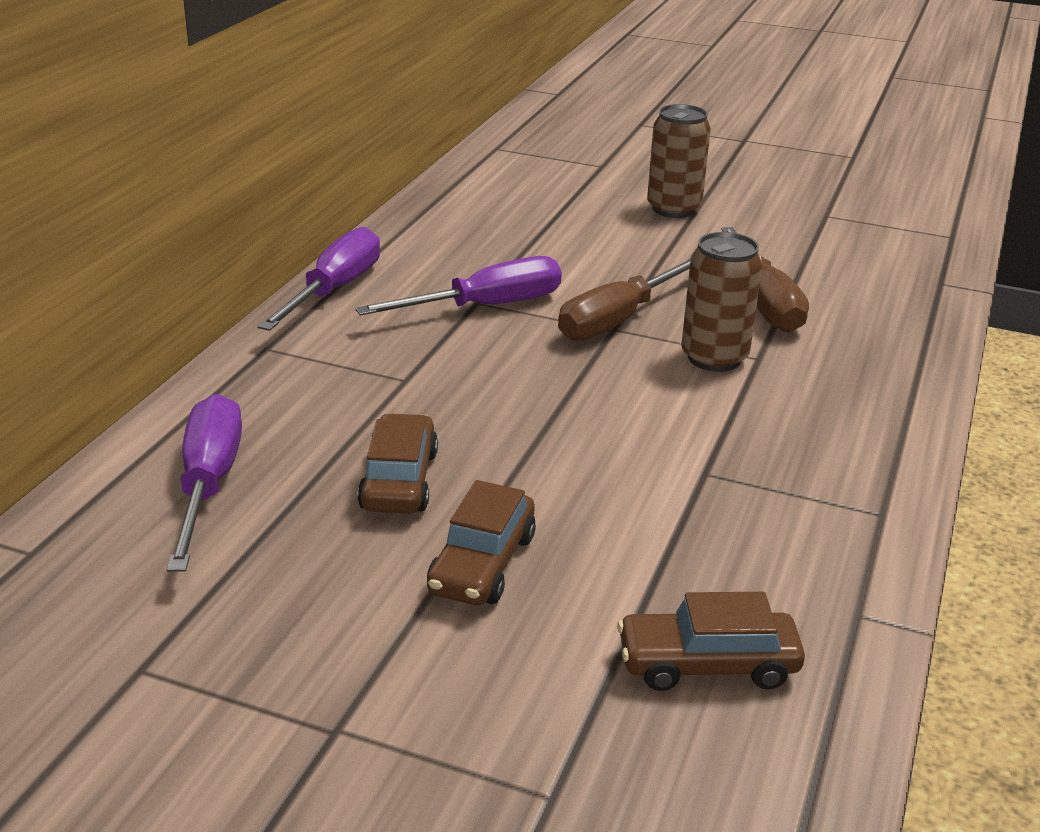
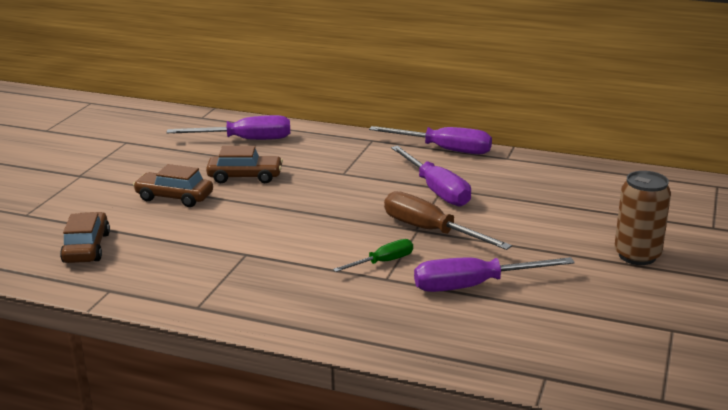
camera: 90 degrees right, 5 degrees down
brown can [681,232,762,372] -> green screwdriver [333,239,413,272]
brown screwdriver [721,227,809,333] -> purple screwdriver [414,257,575,292]

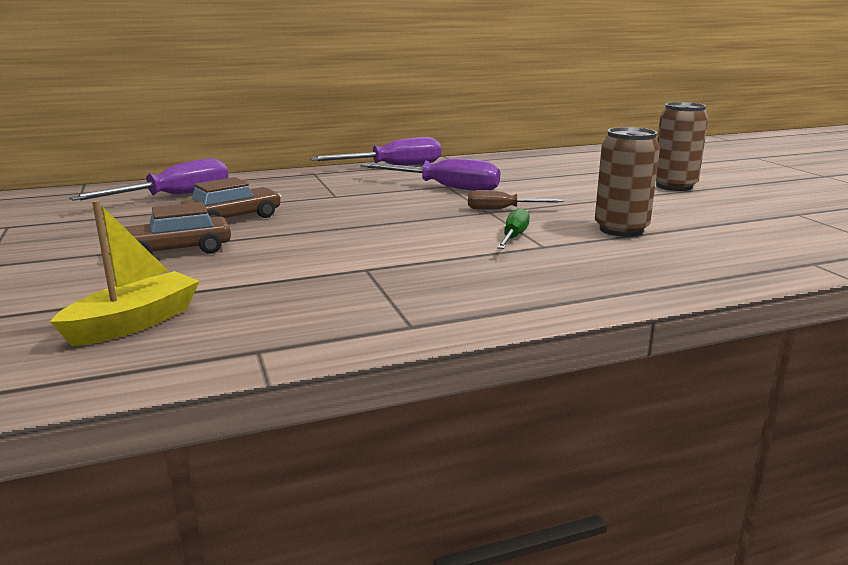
camera: 40 degrees left, 5 degrees down
brown car [60,212,110,263] -> yellow boat [50,200,200,346]
brown screwdriver [384,191,512,250] -> brown screwdriver [468,190,564,210], size x0.58
purple screwdriver [414,257,575,292] -> brown can [595,127,660,237]

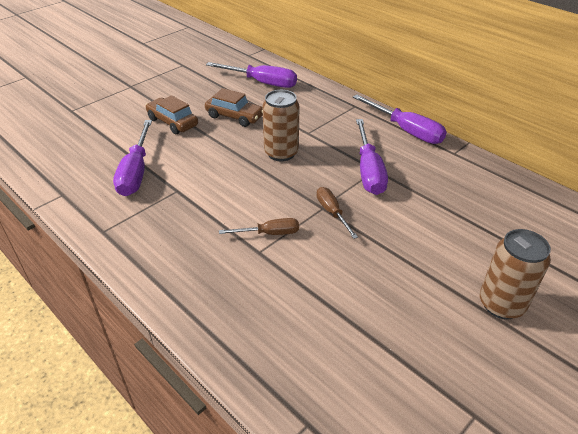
camera: 65 degrees right, 20 degrees up
yellow boat [50,200,200,346] -> none
green screwdriver [497,208,530,249] -> brown screwdriver [219,218,299,235]
brown can [595,127,660,237] -> brown can moved to [262,90,299,162]
none -> purple screwdriver [113,120,152,196]

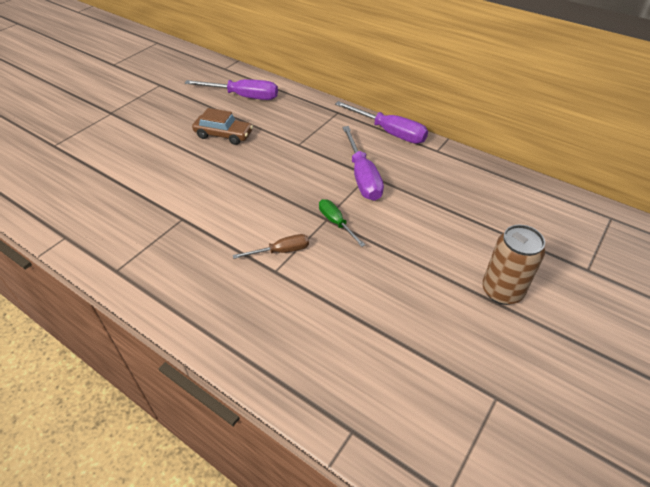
camera: 10 degrees left, 5 degrees up
purple screwdriver [113,120,152,196] -> none
brown car [146,95,198,134] -> none
brown can [262,90,299,162] -> none
brown screwdriver [316,187,358,239] -> green screwdriver [319,199,365,247]

